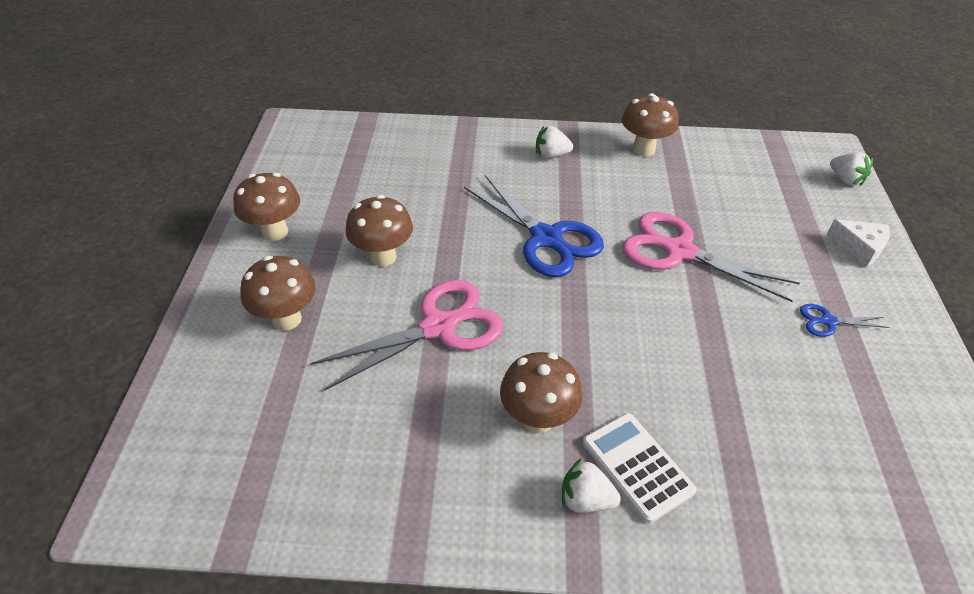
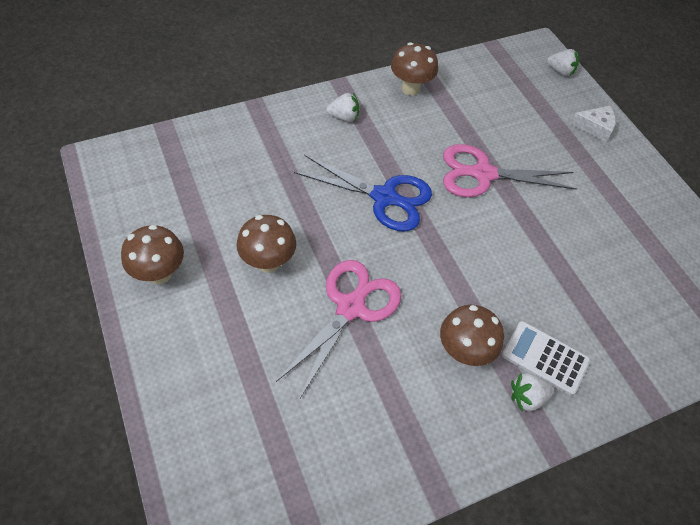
camera: 30 degrees left, 10 degrees up
brown mushroom [240,256,316,331] -> none
white strawberry [536,126,573,159] -> white strawberry turned 150 degrees counterclockwise [326,93,359,122]
blue scissors [800,304,890,337] -> none

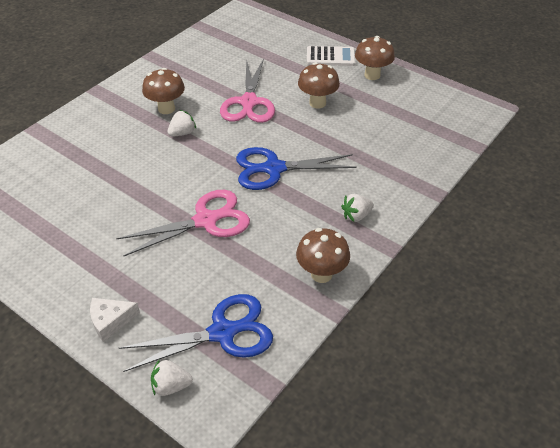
camera: 155 degrees right, 10 degrees down
white calculator [502,321,590,396] -> white calculator moved to [307,46,355,66]
white strawberry [511,373,554,411] -> white strawberry moved to [167,110,196,136]
none -> blue scissors [119,294,273,372]

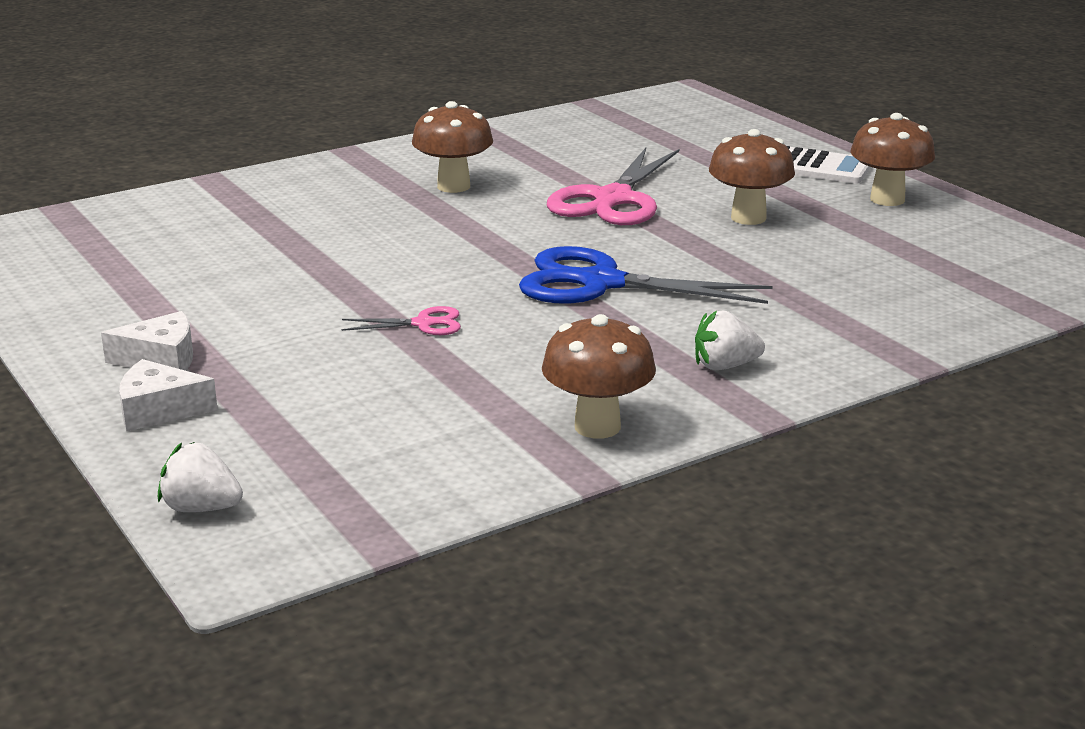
camera: 20 degrees right, 20 degrees down
pink scissors [117,190,250,256] -> pink scissors [341,306,461,335], size x0.46
blue scissors [119,294,273,372] -> none
white strawberry [167,110,196,136] -> none
none -> white cheese [101,311,193,371]

